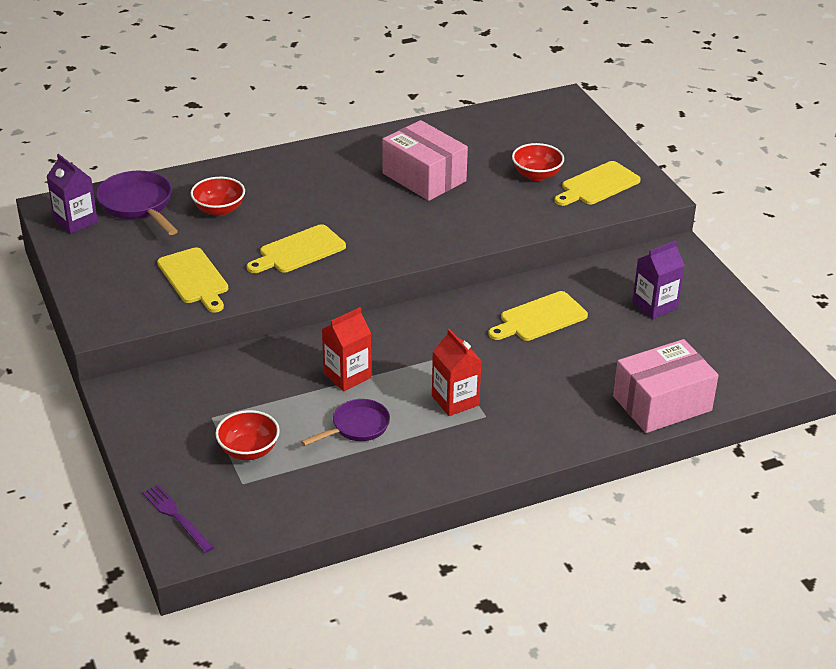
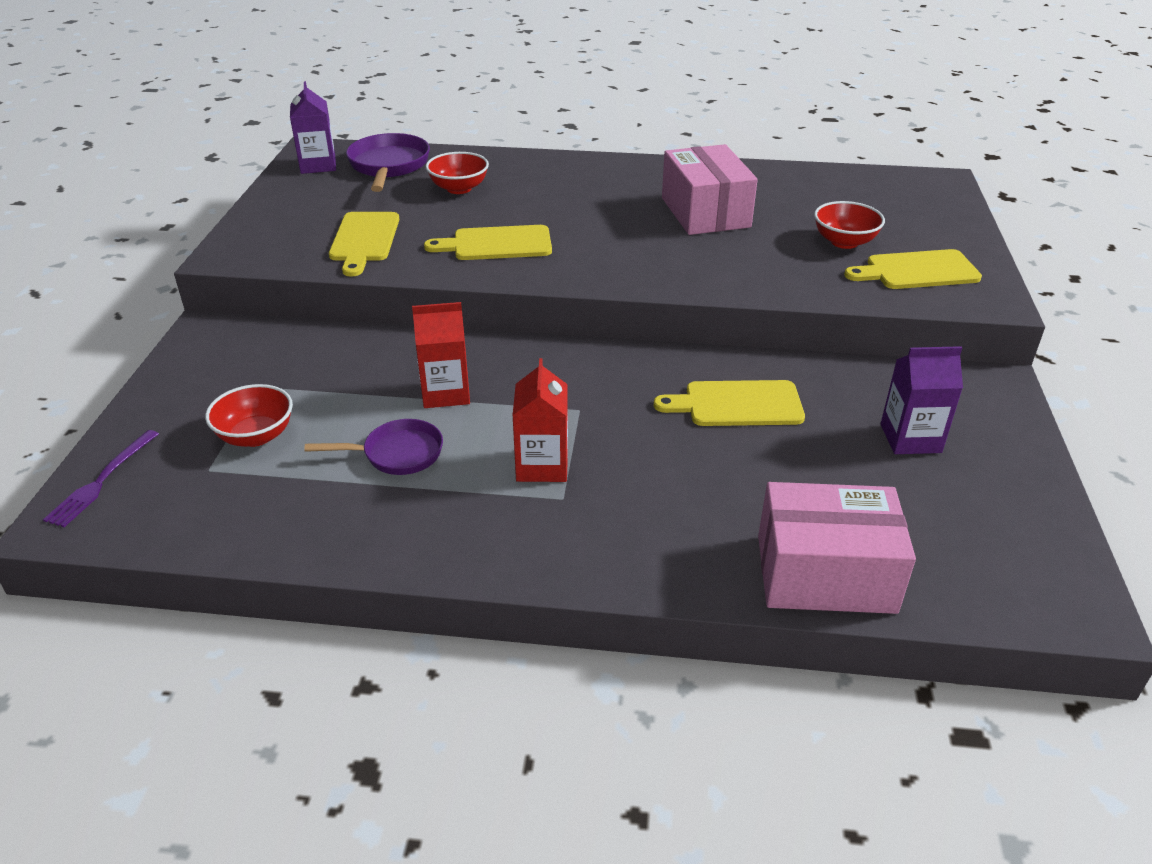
camera: 30 degrees right, 0 degrees up
purple fork [142,484,214,553] -> purple fork turned 150 degrees counterclockwise [43,430,159,527]

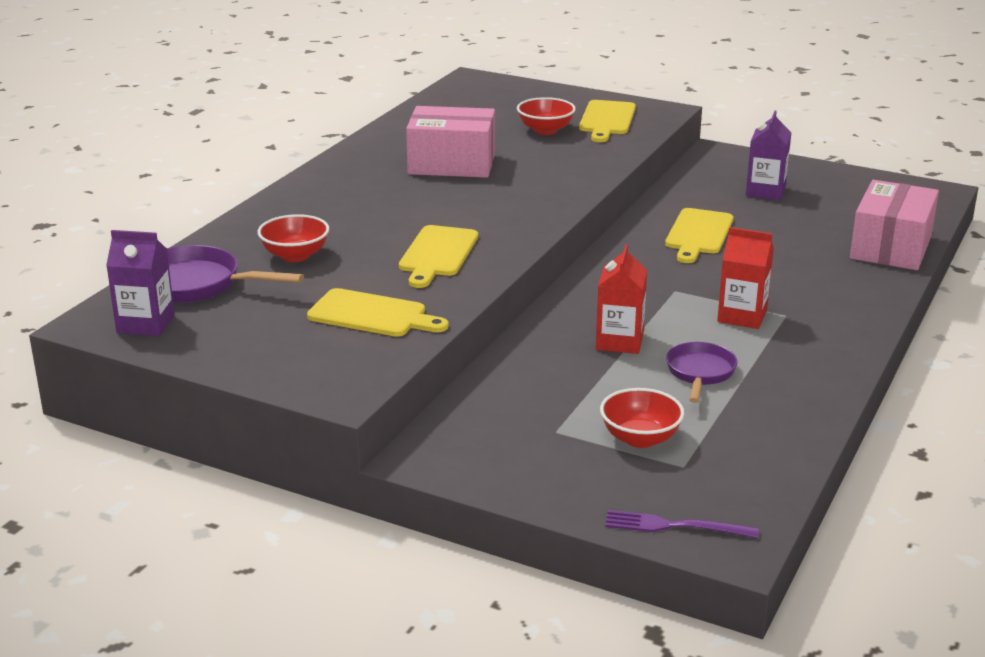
camera: 70 degrees left, 10 degrees down
purple fork [43,430,159,527] -> purple fork turned 150 degrees clockwise [605,510,758,538]

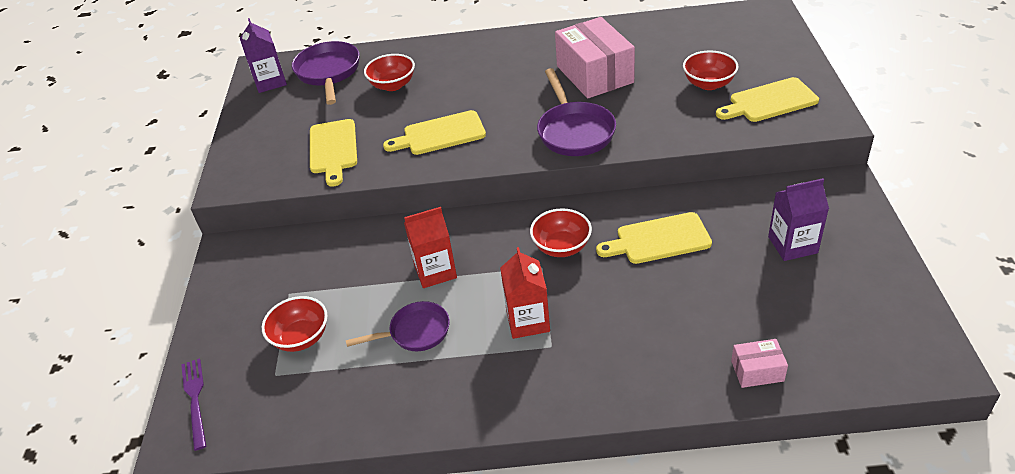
camera: 65 degrees right, 15 degrees up
pink box [850,180,939,270] -> pink box [731,339,788,388], size x0.47
none -> red bowl [530,208,592,257]
none -> purple pan [537,68,616,156]

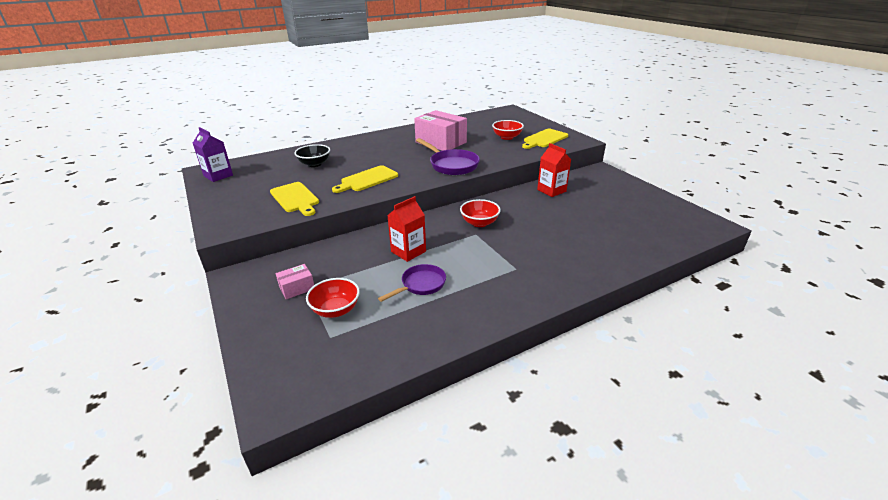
camera: 30 degrees left, 10 degrees down
purple fork [181,358,206,451] -> none
purple pan [292,41,359,105] -> none
red bowl [364,54,415,91] -> black bowl [294,144,330,167]
red carton [500,247,550,339] -> red carton moved to [537,143,571,197]
yellow cutting board [596,212,712,264] -> none
pink box [731,339,788,388] -> pink box moved to [276,264,314,299]
purple carton [768,178,829,261] -> none

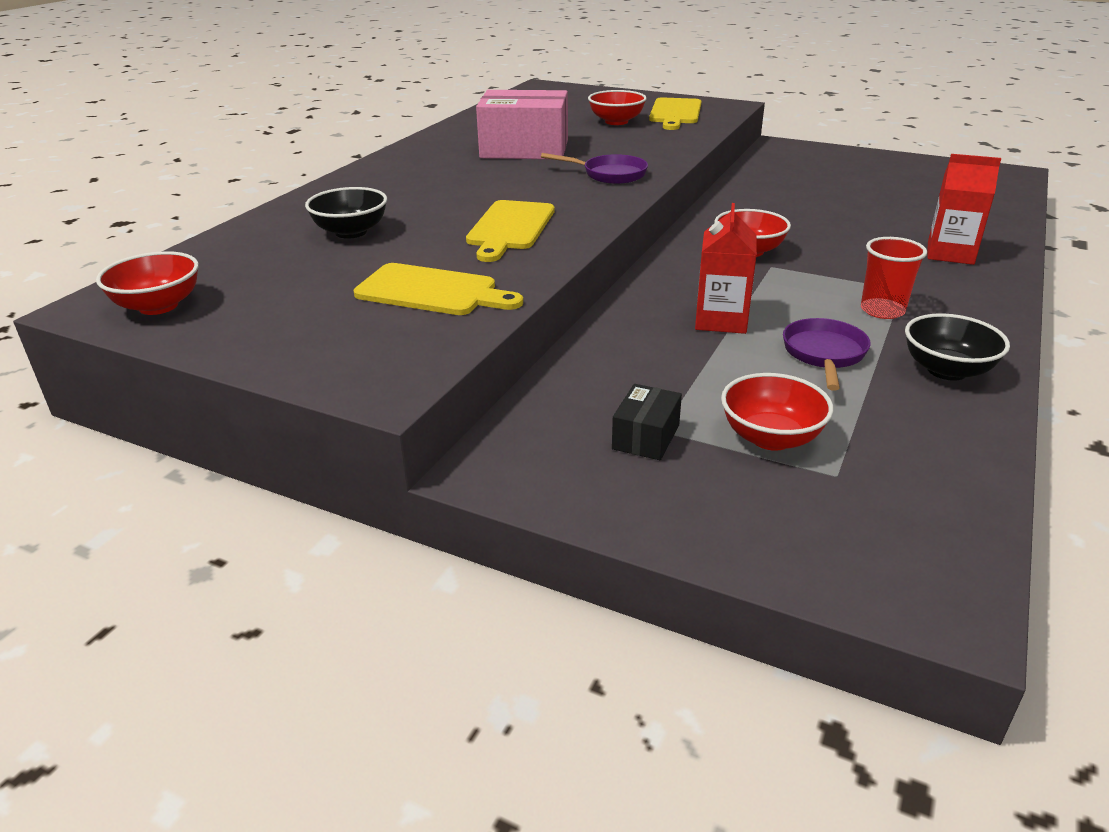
camera: 35 degrees left, 0 degrees up
purple carton [193,127,233,182] -> red bowl [96,251,199,315]
pink box [276,264,314,299] -> black box [612,384,682,460]
purple pan [416,138,480,175] -> purple pan [541,153,648,184], size x0.66
red carton [537,143,571,197] -> red carton moved to [927,154,1001,265]
none -> red cup [861,237,927,319]
none -> black bowl [905,313,1010,381]

